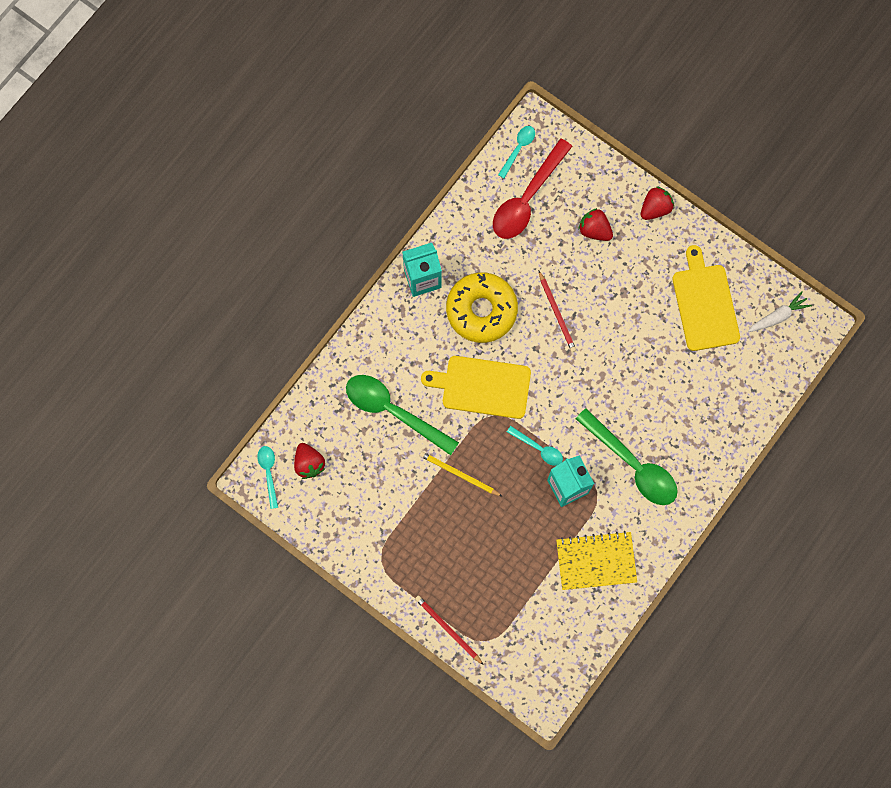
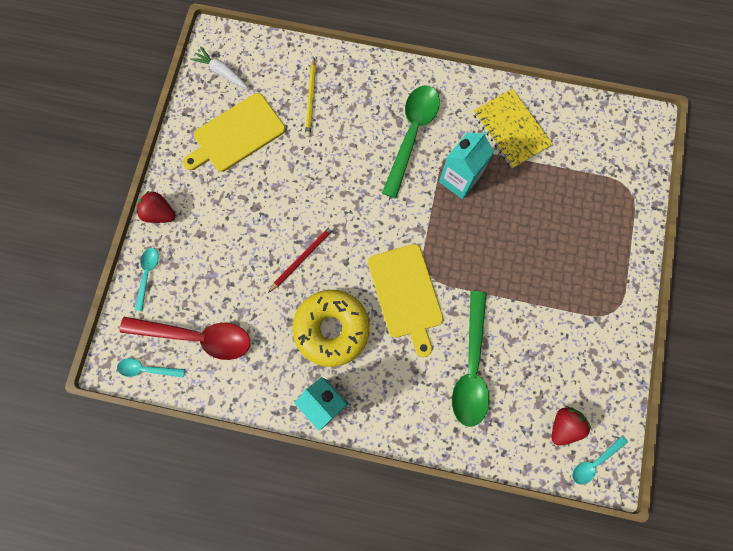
camera: 115 degrees left, 0 degrees up
red pencil [415,595,484,665] -> none
yellow pencil [419,451,503,497] -> yellow pencil moved to [305,58,316,137]
turquoise spoon [507,426,563,466] -> turquoise spoon moved to [135,248,158,311]
red strawberry [578,208,613,241] -> none

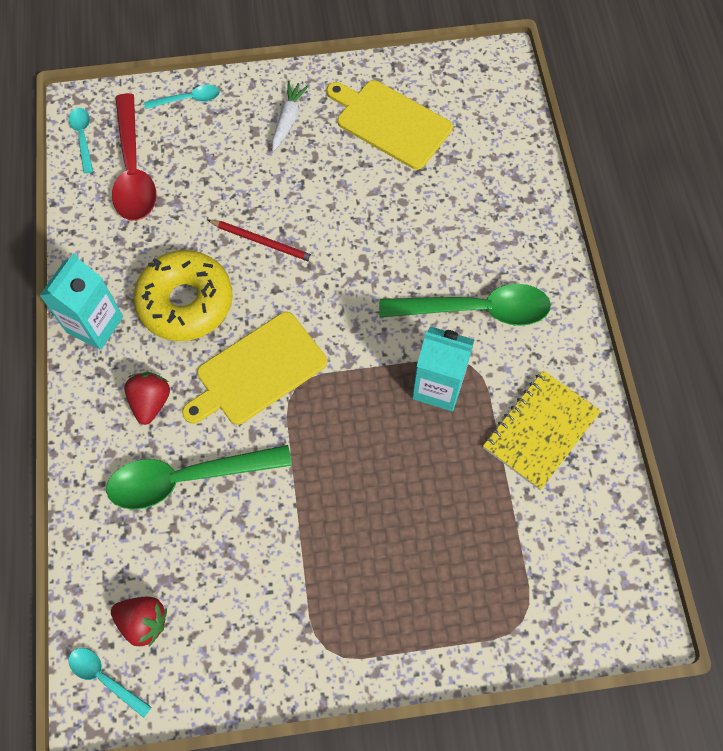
camera: 70 degrees right, 10 degrees down
red strawberry [136,191,176,223] -> red strawberry moved to [124,372,170,425]
white carrot [190,47,248,88] -> white carrot moved to [272,81,309,151]
yellow pencil [305,58,316,137] -> none

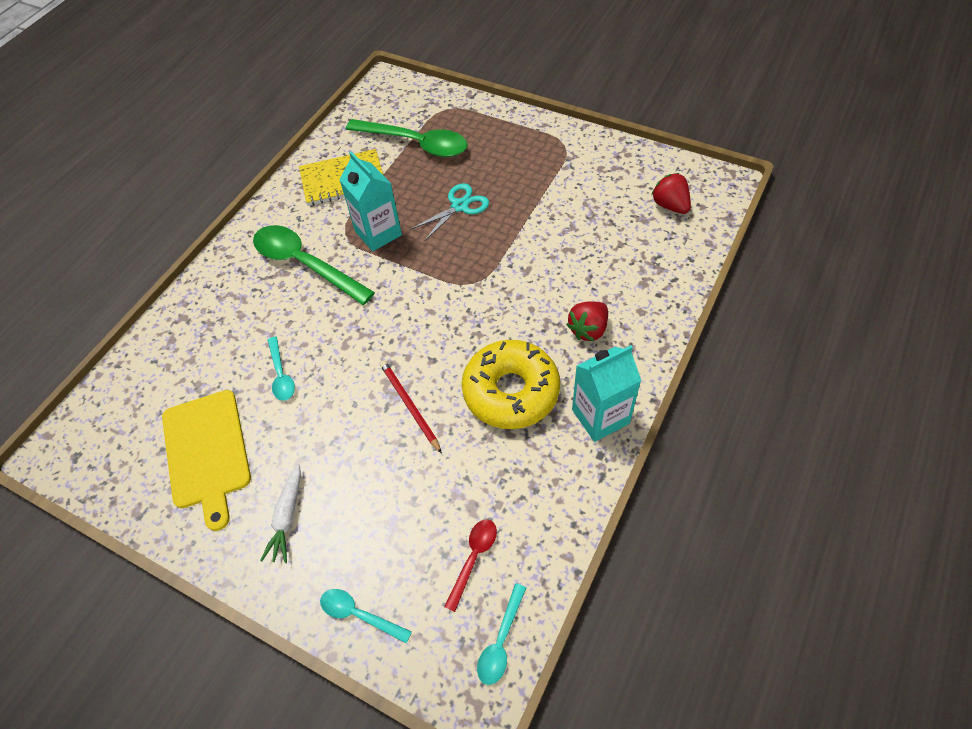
camera: 140 degrees left, 10 degrees down
turquoise spoon [68,648,152,718] -> turquoise spoon moved to [268,336,295,401]
green spoon [106,445,292,510] -> green spoon moved to [346,119,468,157]
red spoon [112,93,156,221] -> red spoon [444,519,497,612], size x0.50
yellow cutting board [182,312,327,425] -> none
white carrot [272,81,309,151] -> white carrot turned 45 degrees counterclockwise [260,464,301,563]
none -> turquoise scissors [411,183,489,241]

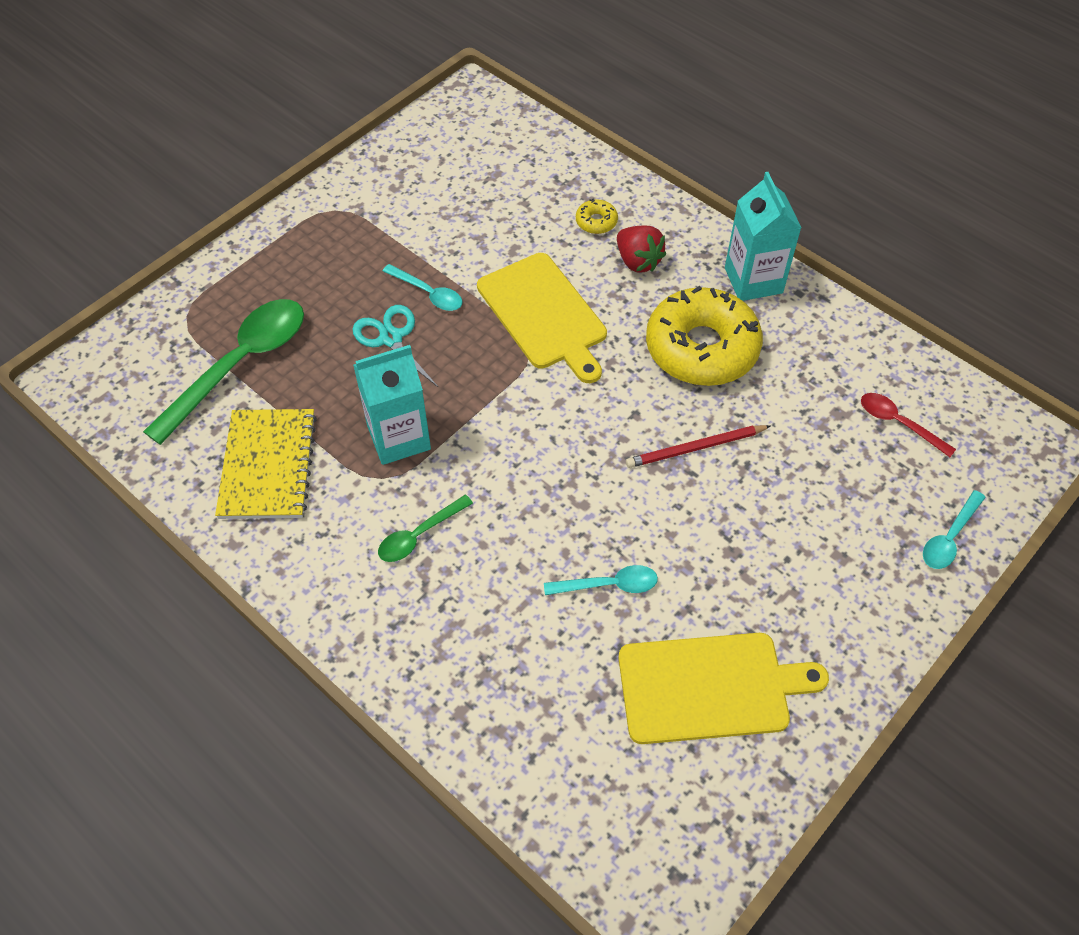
camera: 80 degrees left, 0 degrees up
green spoon [253,225,375,305] -> green spoon [378,495,473,562], size x0.50
white carrot [260,464,301,563] -> none
turquoise spoon [477,583,526,685] -> turquoise spoon moved to [383,264,462,311]
red strawberry [651,173,691,214] -> none
none -> yellow cutting board [477,253,607,383]
none -> yellow donut [576,199,618,234]

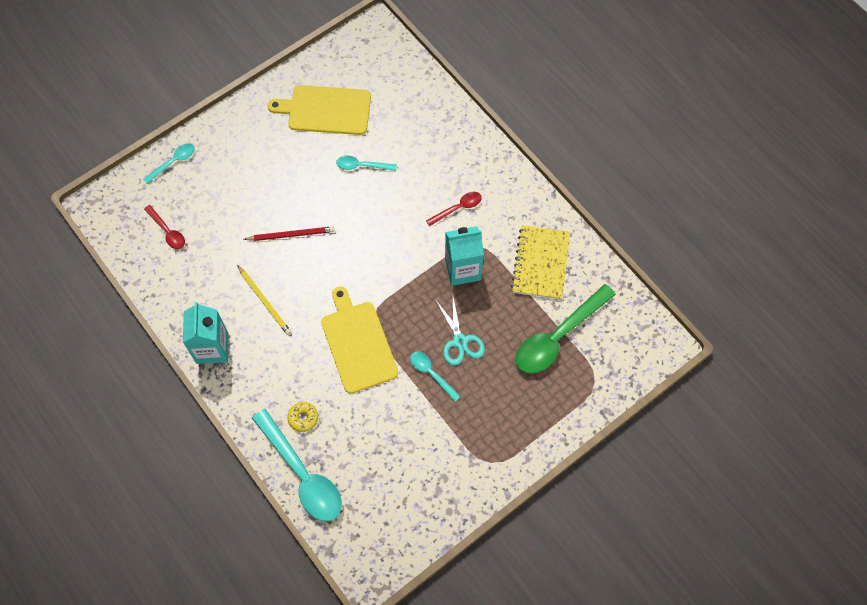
camera: 170 degrees left, 10 degrees up
green spoon [378,495,473,562] -> red spoon [426,192,482,226]
red strawberry [617,226,666,272] -> none
yellow donut [646,286,763,386] -> yellow pencil [237,265,291,335]
none -> turquoise spoon [252,409,342,521]

